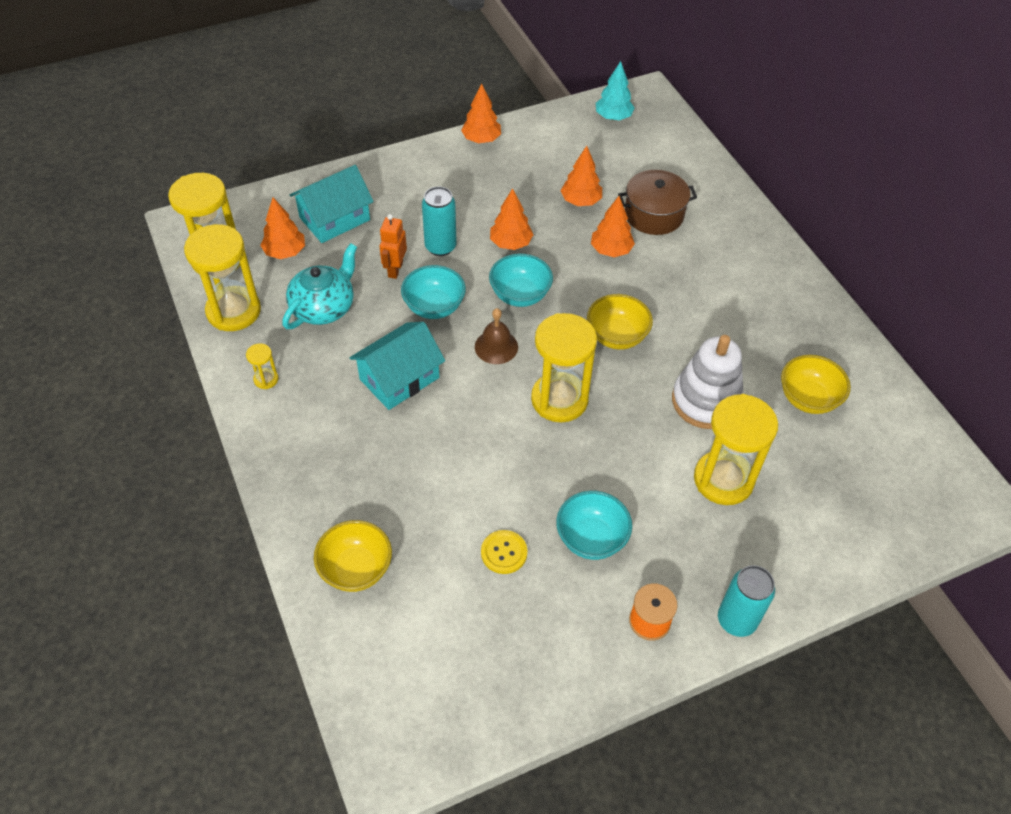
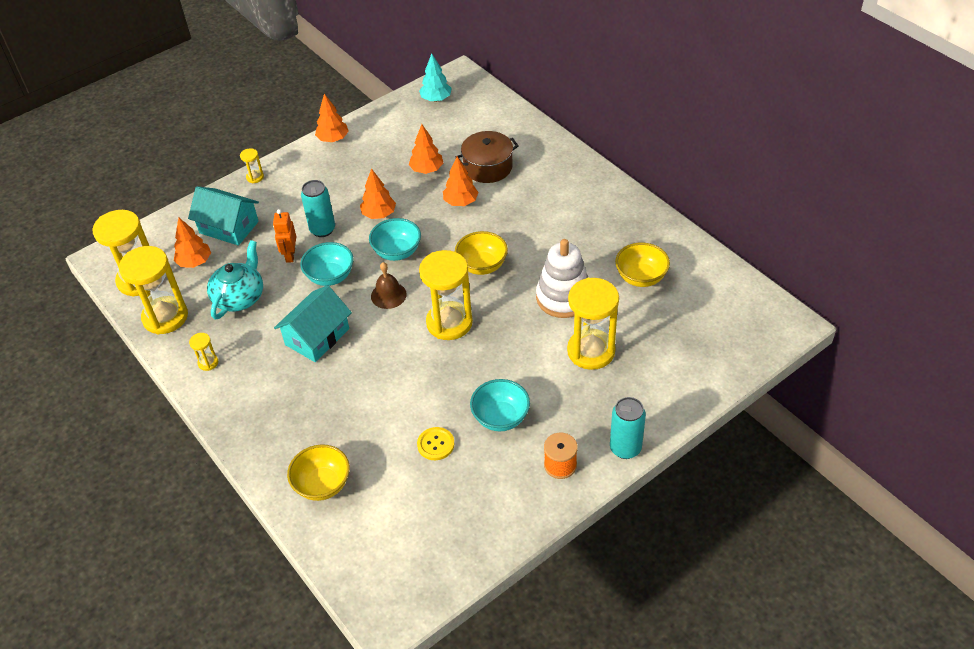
camera: 10 degrees left, 5 degrees down
turquoise house [290,165,374,243] -> turquoise house turned 75 degrees clockwise [188,186,259,246]
none -> yellow hourglass [240,148,264,183]

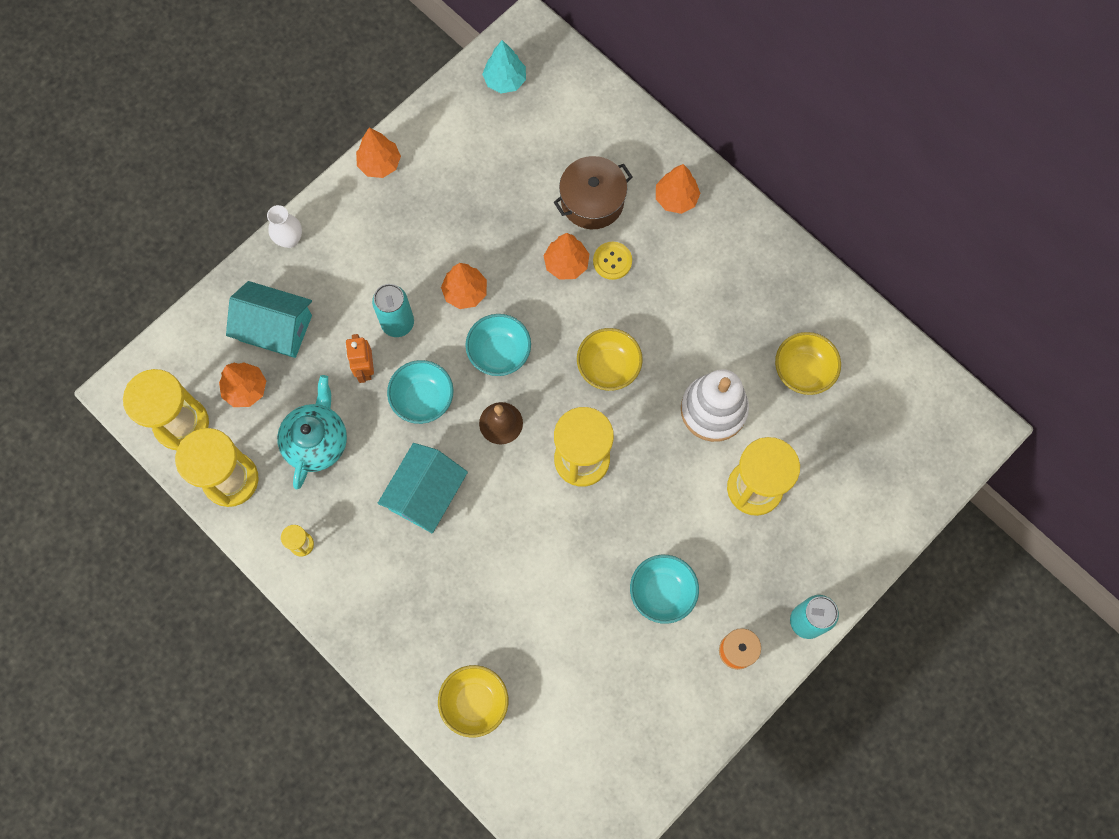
camera: 10 degrees left, 25 degrees up
yellow hourglass [240,148,264,183] -> white vase [267,205,302,248]
orange tree [409,124,443,174] -> orange tree moved to [656,164,701,214]
yellow button [417,427,455,460] -> yellow button moved to [593,242,632,280]

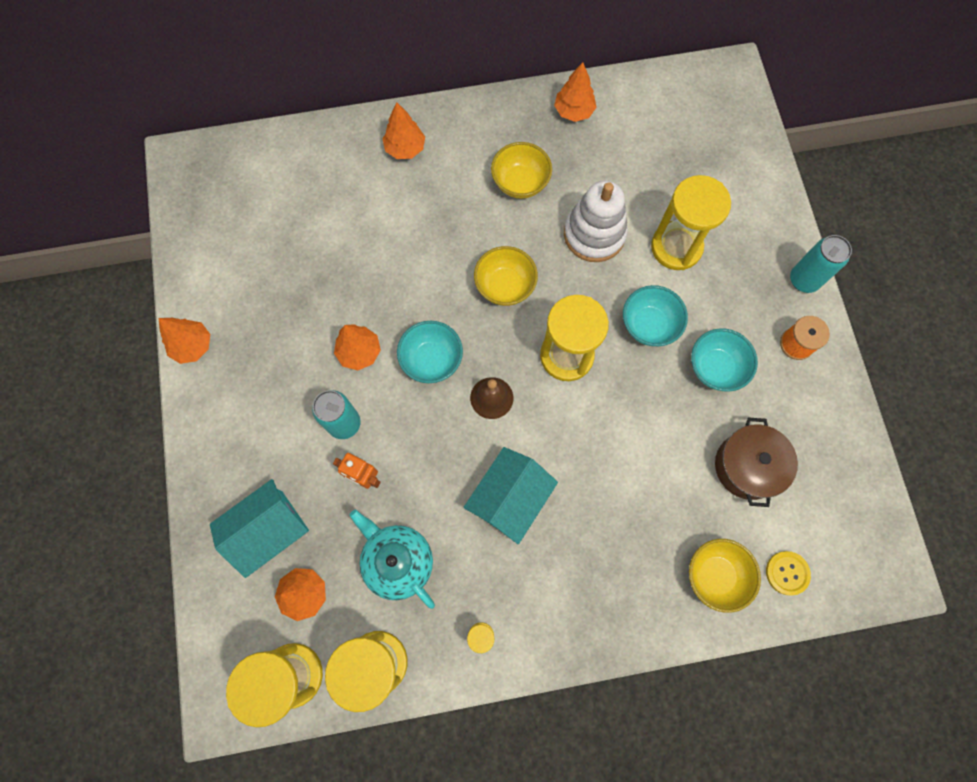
camera: 55 degrees left, 0 degrees up
white vase [267,205,302,248] -> none
turquoise house [378,443,468,533] -> turquoise house turned 60 degrees clockwise [464,447,558,544]
turquoise bowl [387,360,454,424] -> turquoise bowl moved to [623,285,688,346]
turquoise tree [482,40,526,93] -> none
orange tree [544,233,589,280] -> orange tree moved to [554,62,597,122]
brown pot [554,156,632,229] -> brown pot moved to [715,418,798,507]
yellow button [593,242,632,280] -> yellow button moved to [766,551,811,596]
yellow bowl [775,332,841,395] -> yellow bowl moved to [491,142,552,199]

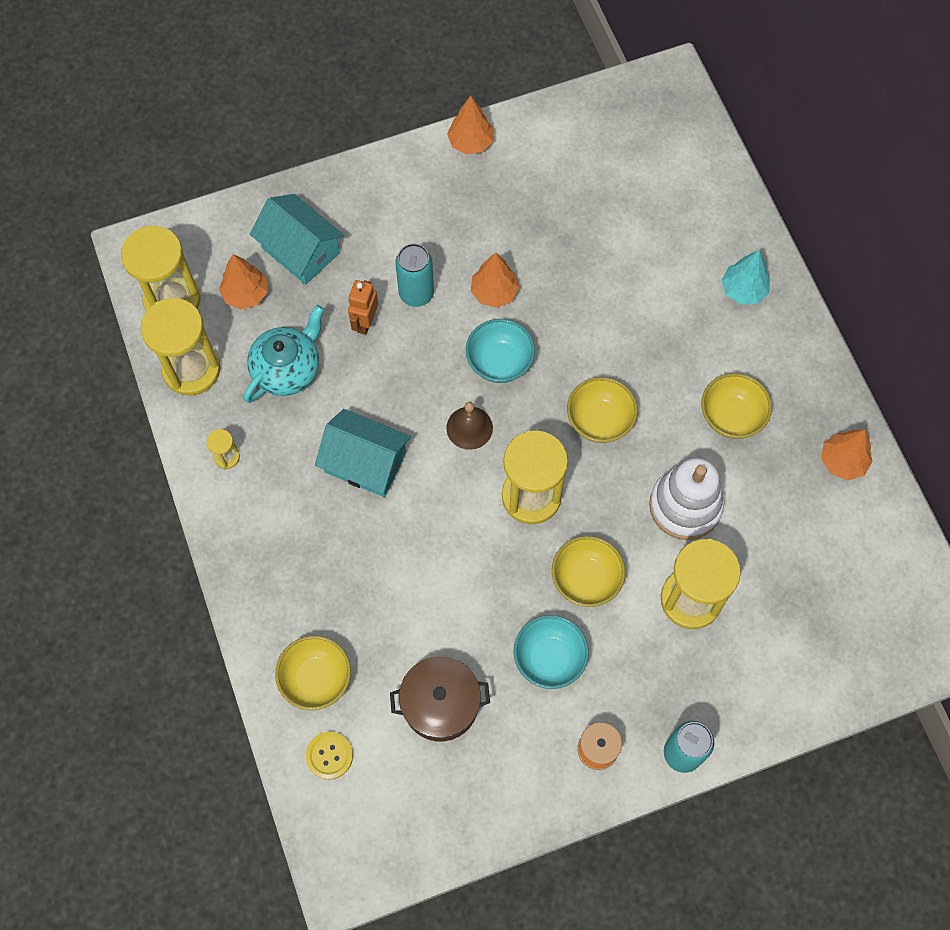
camera: 80 degrees right, 5 degrees down
orange tree [382,102,425,159] -> turquoise tree [721,250,770,304]
turquoise bowl [623,285,688,346] -> yellow bowl [552,536,625,607]

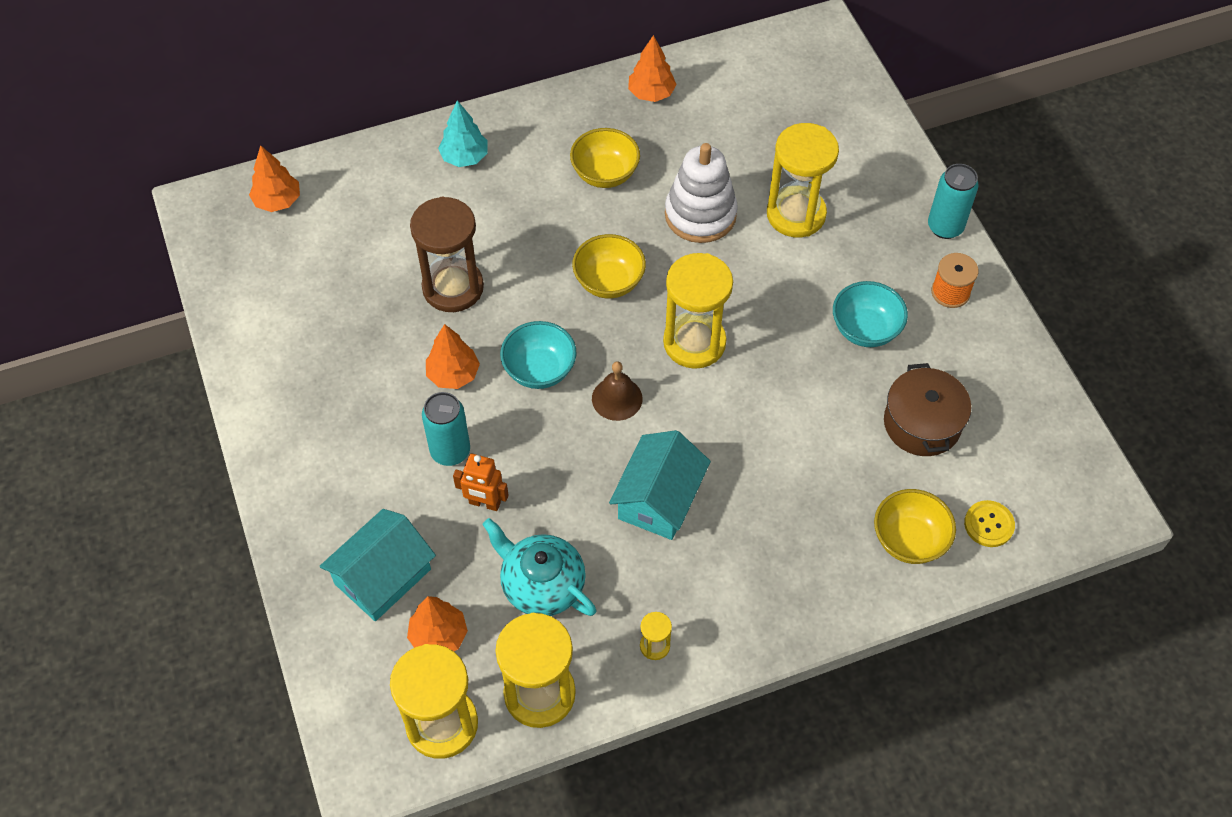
camera: 90 degrees left, 10 degrees down
orange tree [447,96,493,154] -> orange tree moved to [249,145,300,212]
yellow bowl [552,536,625,607] -> none
none -> brown hourglass [410,197,484,312]

